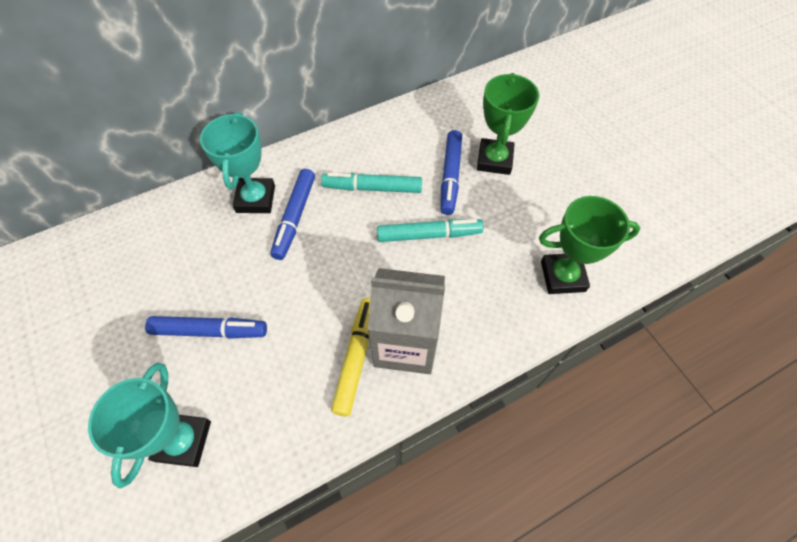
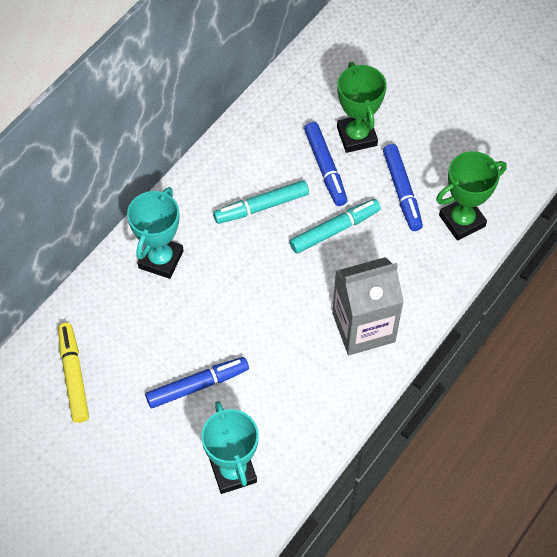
camera: 25 degrees left, 0 degrees up
turquoise trophy [200,112,275,213] -> turquoise trophy turned 45 degrees clockwise [127,187,184,279]
blue marker [270,169,315,260] -> blue marker moved to [383,144,423,231]
yellow marker [331,298,370,417] -> yellow marker moved to [58,323,89,423]

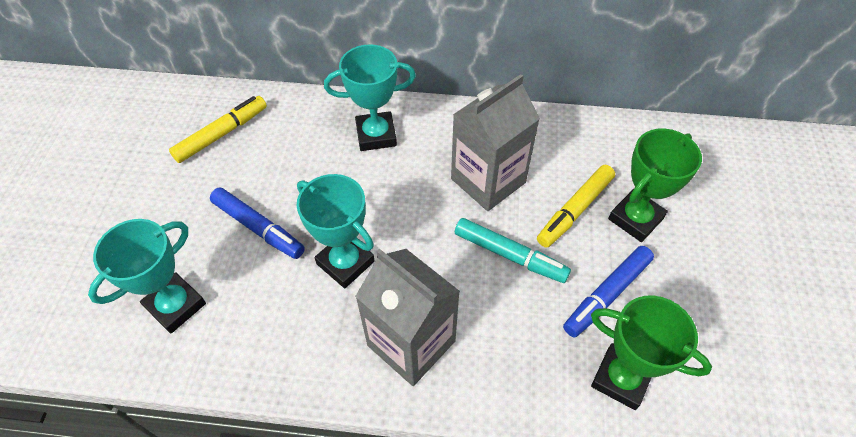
camera: 60 degrees right, 5 degrees down
turquoise marker [213,180,309,224] -> grey carton [451,74,540,211]
blue marker [304,122,347,206] -> yellow marker [537,165,615,248]
none -> turquoise trophy [297,174,375,288]

